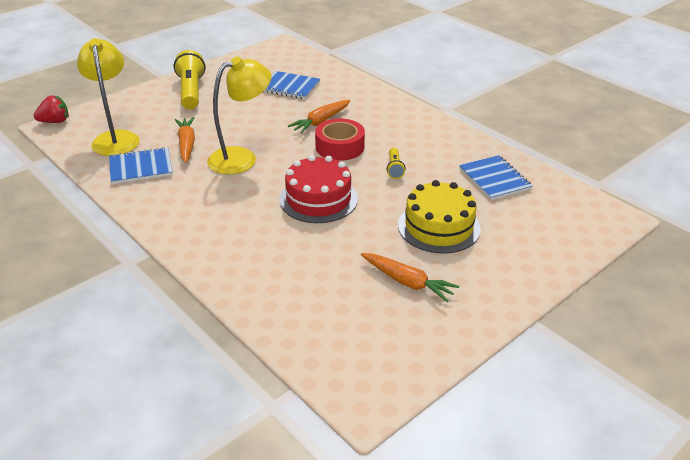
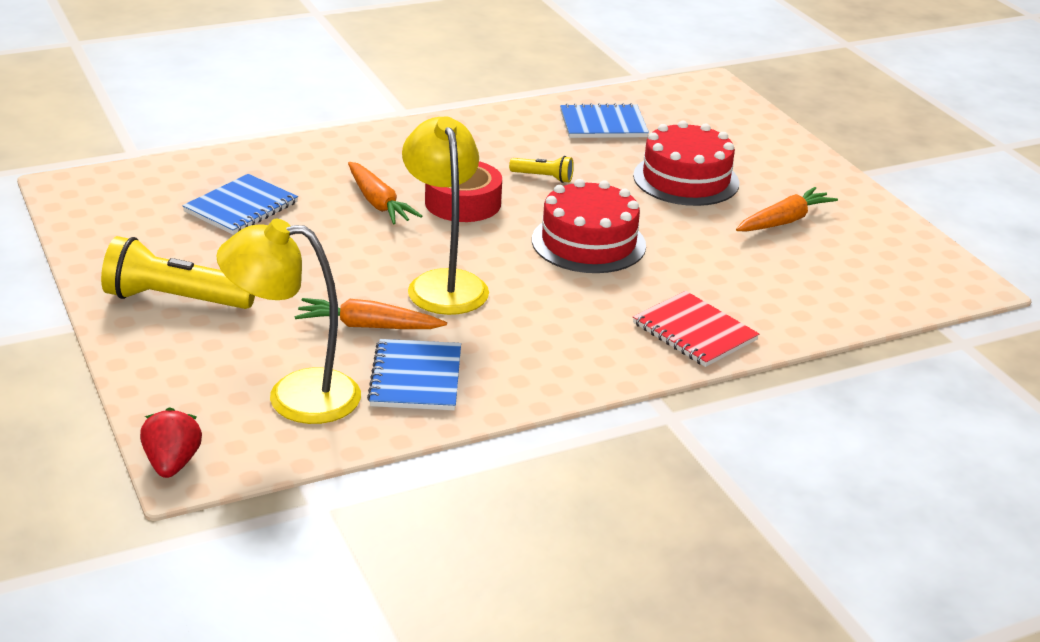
camera: 75 degrees left, 5 degrees down
yellow cake [398,180,481,254] -> red cake [633,121,739,206]
none -> red notebook [633,291,759,367]

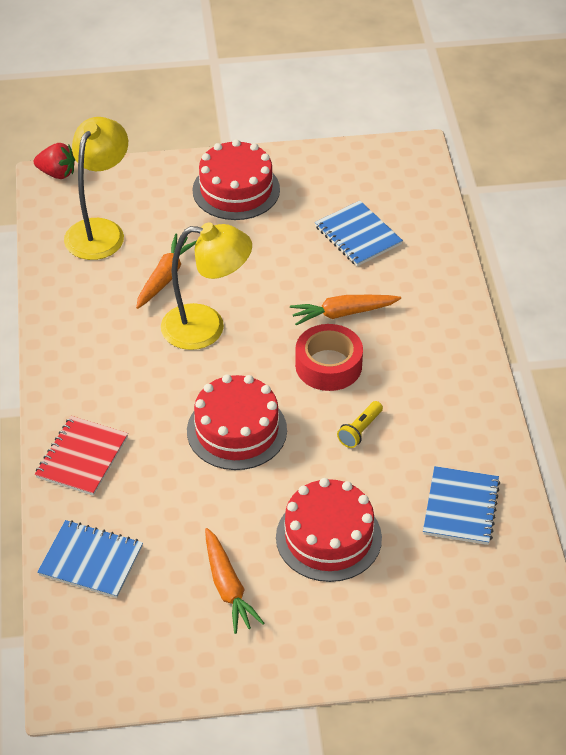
camera: 110 degrees right, 15 degrees up
yellow flashlight [101,236,255,309] -> red cake [192,139,280,220]
blue notebook [367,339,461,410] -> blue notebook moved to [37,520,143,598]
red notebook [633,291,759,367] -> red notebook turned 45 degrees counterclockwise [35,416,128,496]

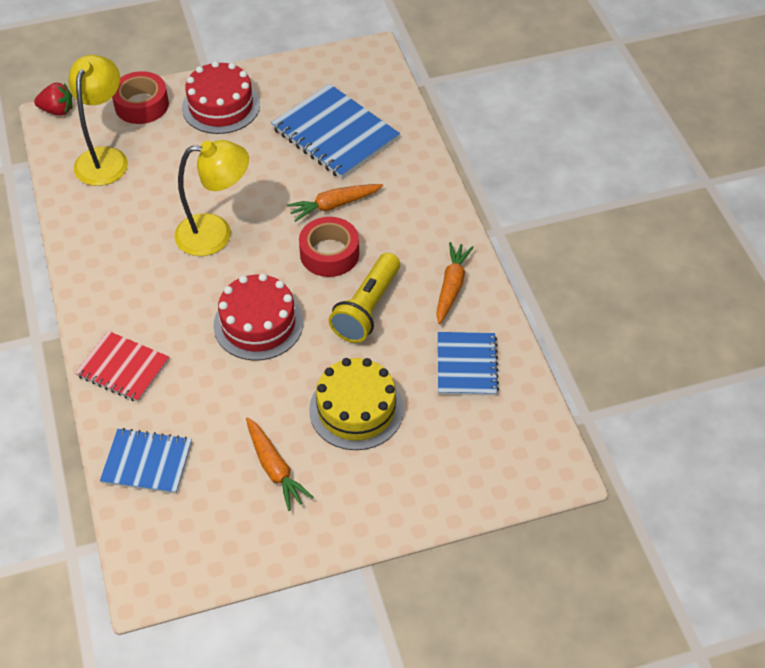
camera: 10 degrees left, 5 degrees up
red notebook [35,416,128,496] -> red notebook turned 75 degrees counterclockwise [75,331,169,402]
orange carrot [136,233,197,309] -> orange carrot moved to [436,242,474,324]
red cake [276,478,382,582] -> yellow cake [309,358,404,450]
blue notebook [315,201,403,266] -> blue notebook [271,84,400,179], size x1.61
yellow flashlight [337,401,383,448] -> yellow flashlight [329,253,400,343], size x1.99
none -> red tape [112,71,169,124]

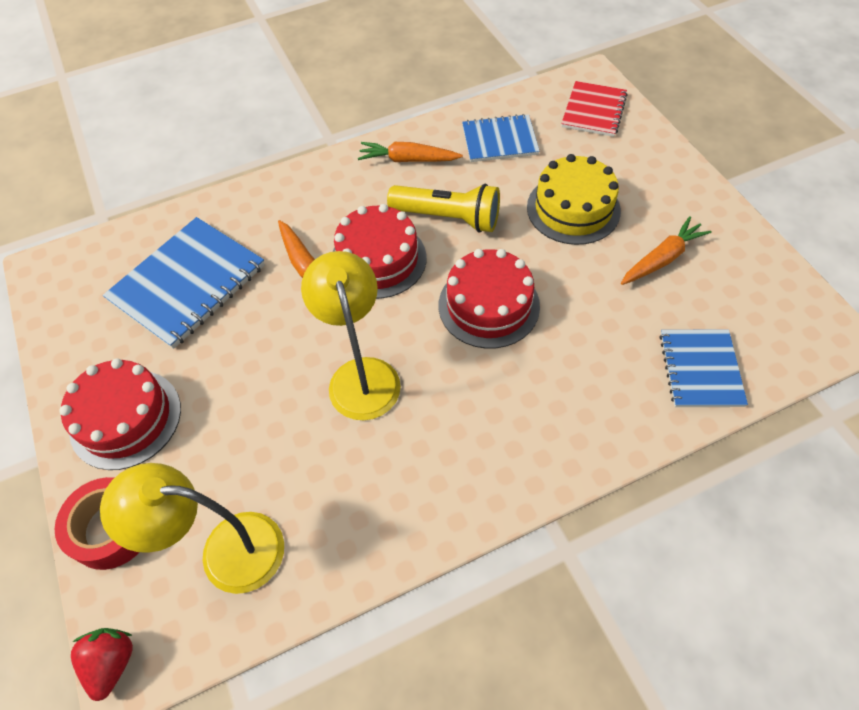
camera: 95 degrees left, 5 degrees up
red notebook [75,331,169,402] -> red notebook moved to [561,81,628,137]
red tape [299,217,359,277] -> red cake [333,204,426,299]

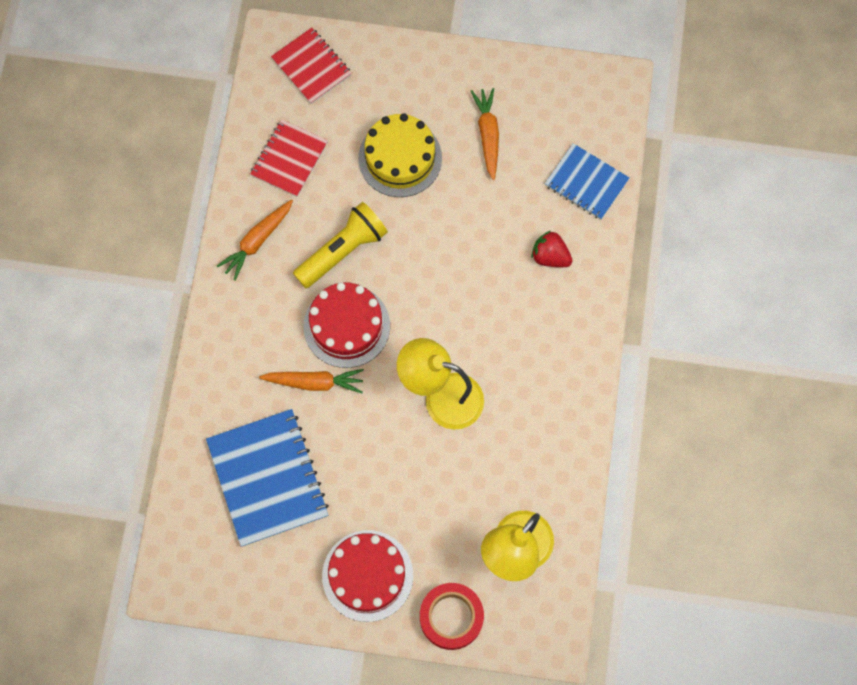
camera: 60 degrees left, 15 degrees up
red strawberry [71,628,133,701] -> red strawberry moved to [531,231,573,267]
red cake [439,249,540,349] -> none
blue notebook [462,114,540,162] -> red notebook [250,119,328,197]

